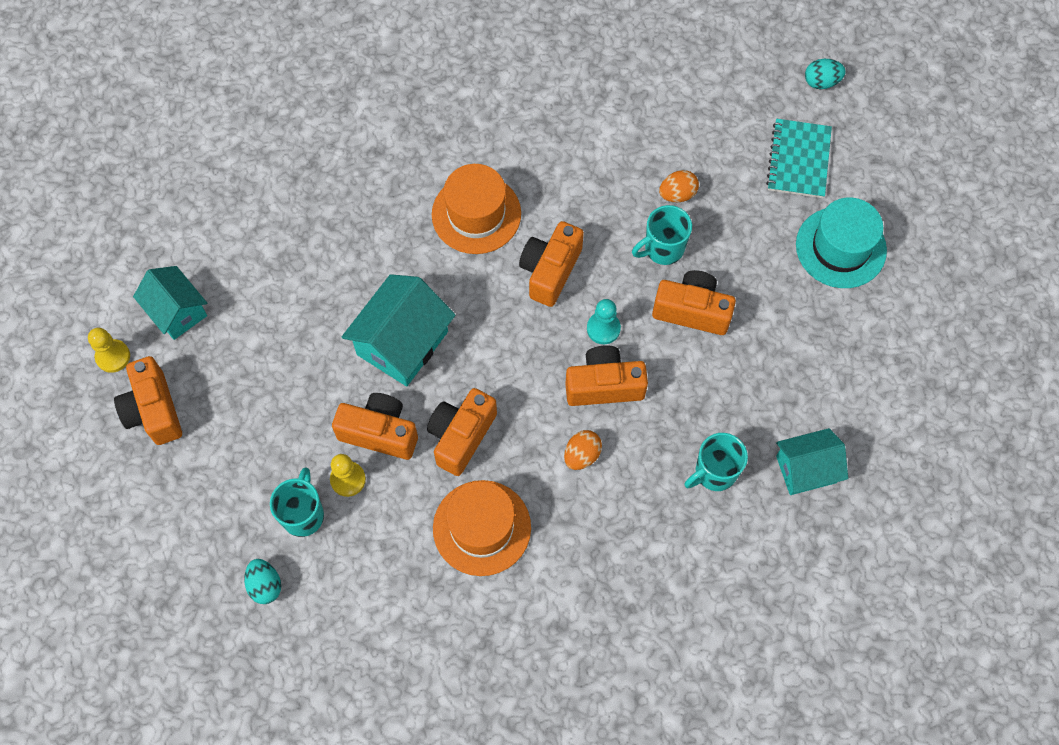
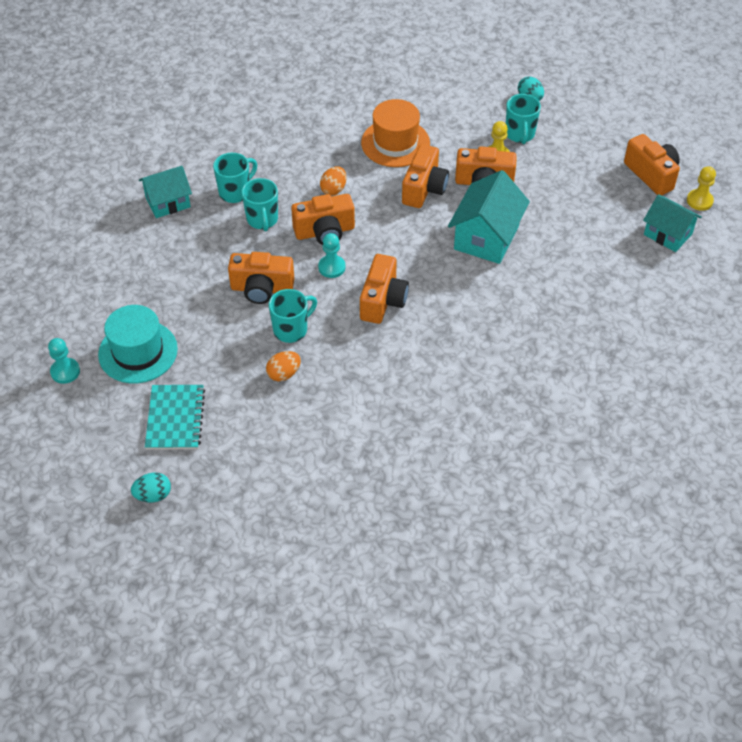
camera: 170 degrees right, 15 degrees down
orange hat [432,164,521,254] -> none
none -> turquoise pawn [48,338,80,384]
none -> turquoise mug [242,178,278,231]

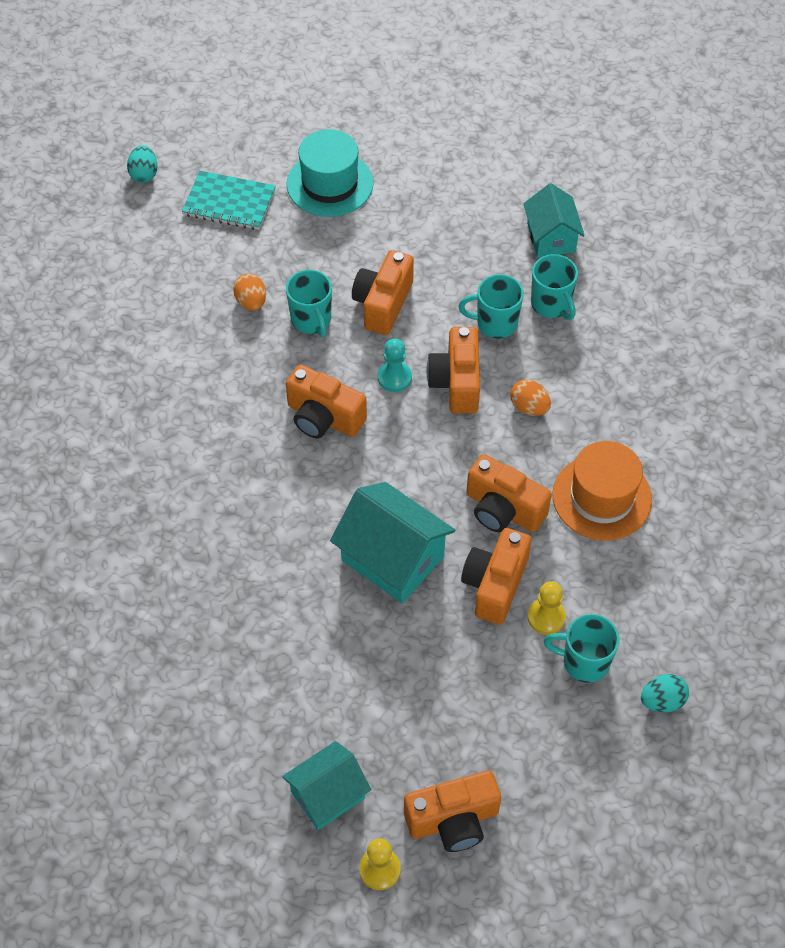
camera: 105 degrees right, 5 degrees up
turquoise pawn [48,338,80,384] -> none

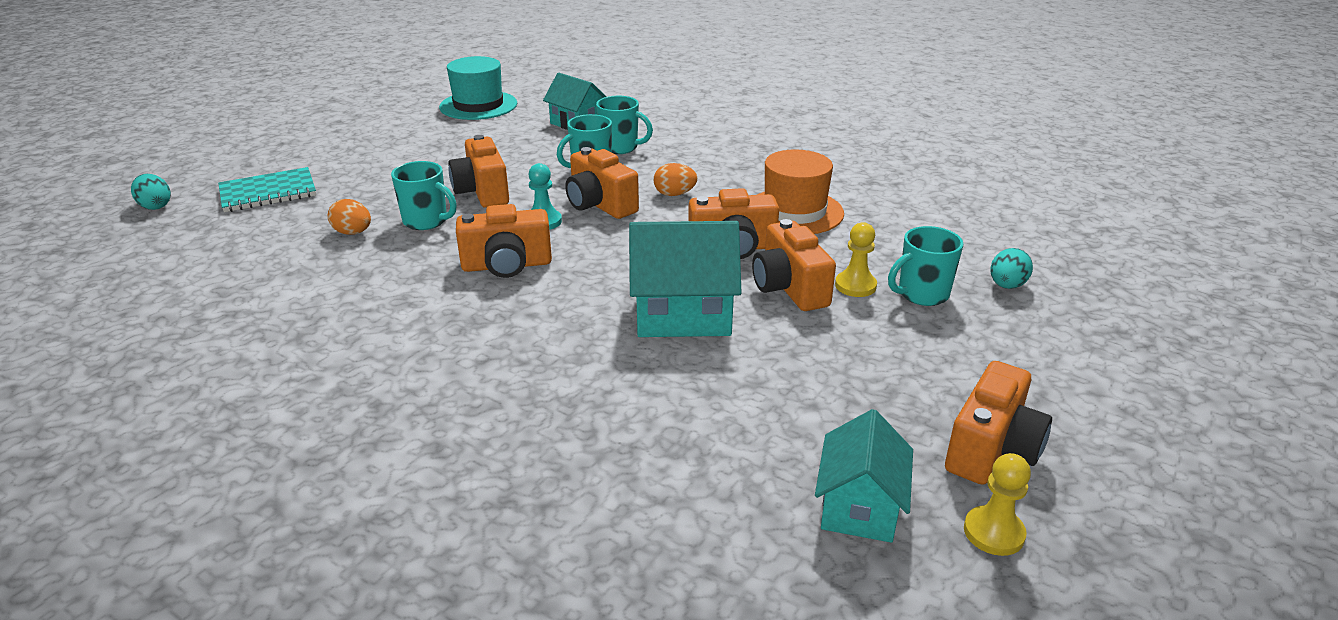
camera: 40 degrees left, 25 degrees down
turquoise hat [286,129,374,217] -> turquoise hat moved to [439,56,517,120]

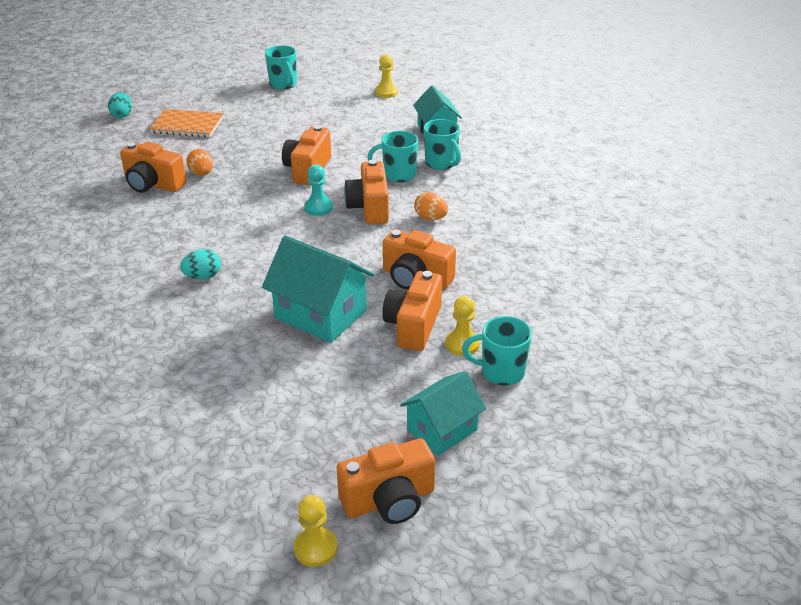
camera: 35 degrees right, 5 degrees up
turquoise notebook [218,167,316,212] -> orange notebook [149,109,223,137]
turquoise mug [391,161,457,230] -> turquoise mug moved to [265,45,297,90]
turquoise hat [439,56,517,120] -> yellow pawn [375,54,398,98]
orange camera [456,204,552,278] -> orange camera moved to [120,142,186,193]
orange hat [757,149,844,234] -> none
turquoise house [815,409,913,543] -> turquoise house moved to [400,371,486,456]
turquoise egg [990,248,1033,289] -> turquoise egg moved to [180,249,221,280]

